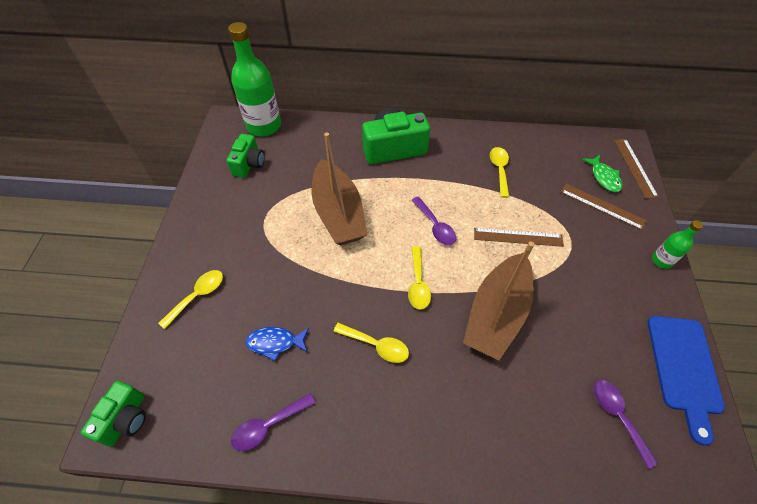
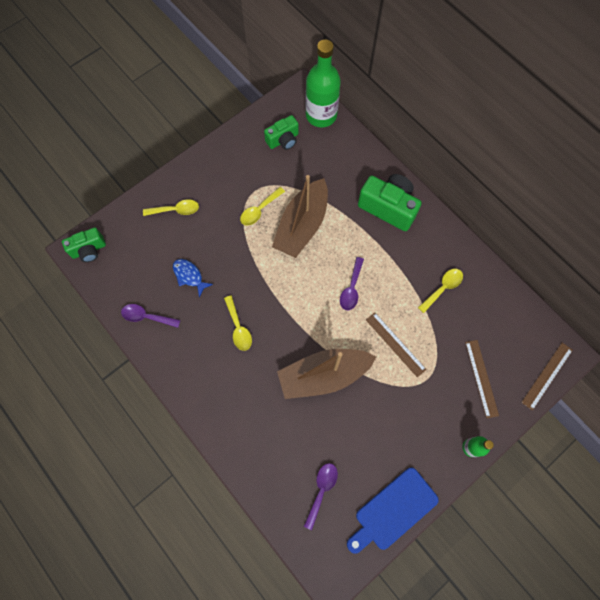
camera: 45 degrees right, 15 degrees up
yellow spoon [408,246,431,310] -> yellow spoon moved to [240,187,285,226]
green fish [582,155,622,192] -> none

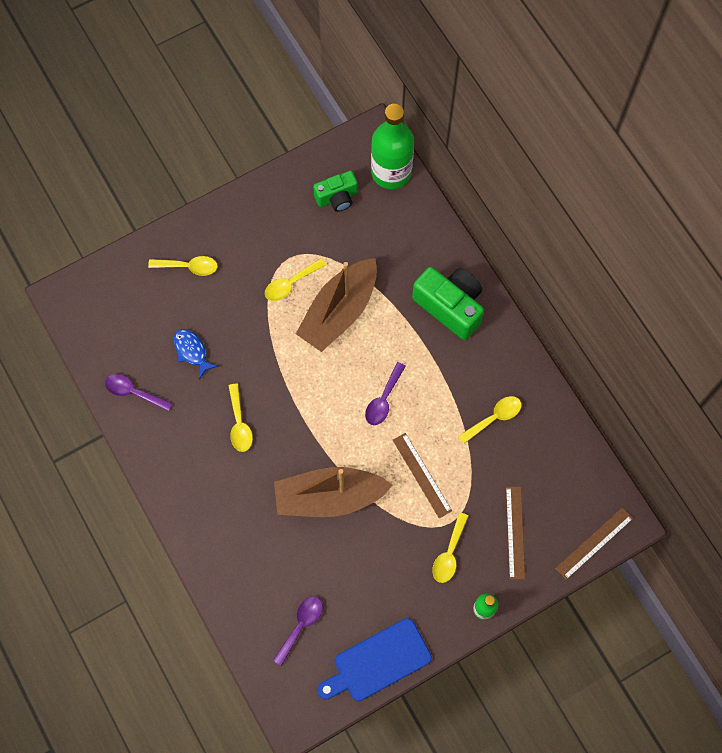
camera: 10 degrees right, 0 degrees up
green camera [62,227,106,262] -> none
none -> yellow spoon [432,512,468,583]

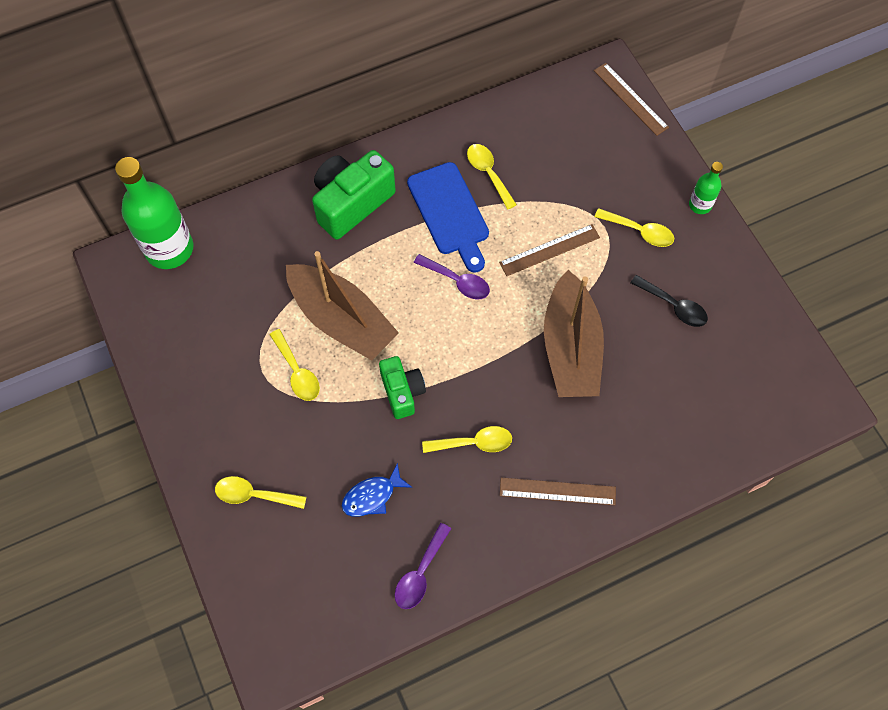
camera: 85 degrees left, 5 degrees down
yellow spoon [148,256,218,276] -> yellow spoon turned 90 degrees counterclockwise [215,476,306,509]
purple spoon [273,596,323,666] -> none
green camera [313,171,358,212] -> green camera moved to [379,356,426,419]
blue cutting board [317,618,432,701] -> blue cutting board moved to [407,162,489,273]
brown ruler [506,487,525,580] -> brown ruler moved to [500,478,616,505]
none -> black spoon [631,275,708,327]

